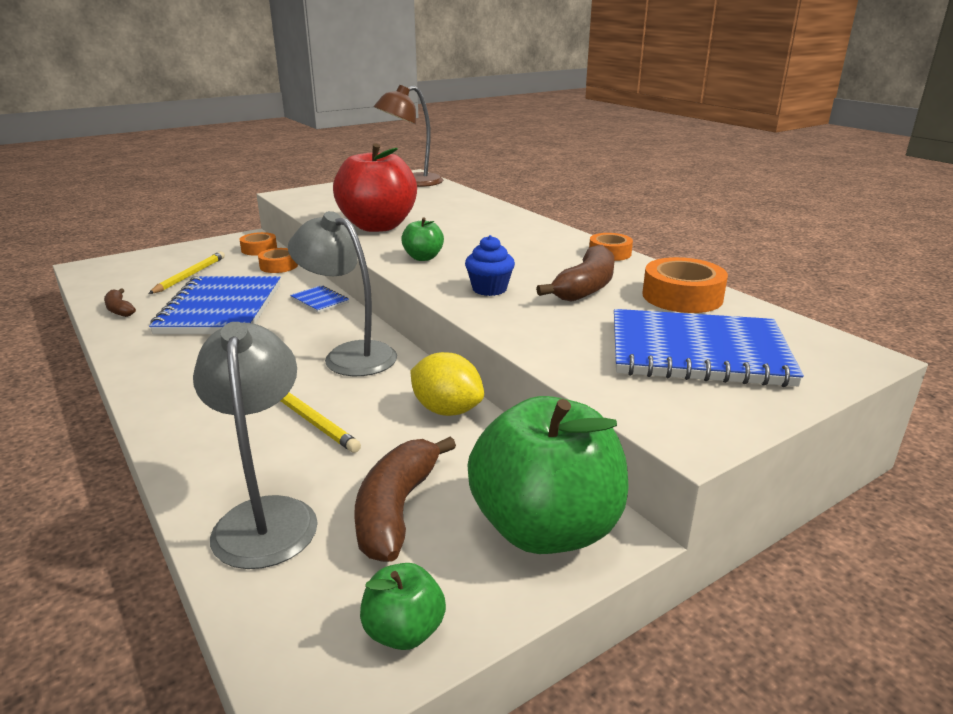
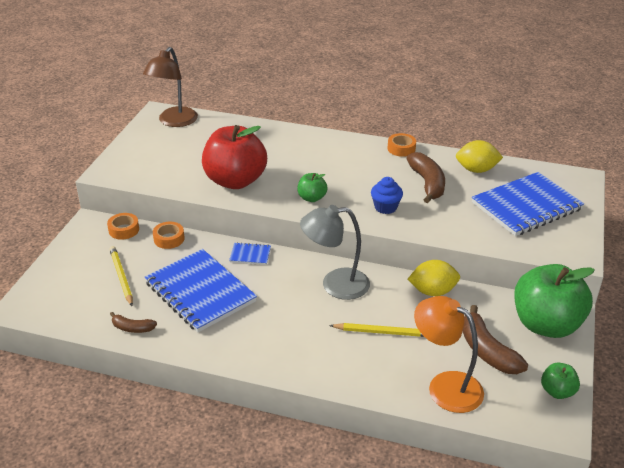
camera: 40 degrees left, 10 degrees up
grey lamp [193,322,318,569] -> orange lamp [414,296,484,413]
orange tape [642,257,728,313] -> yellow lemon [456,140,503,173]

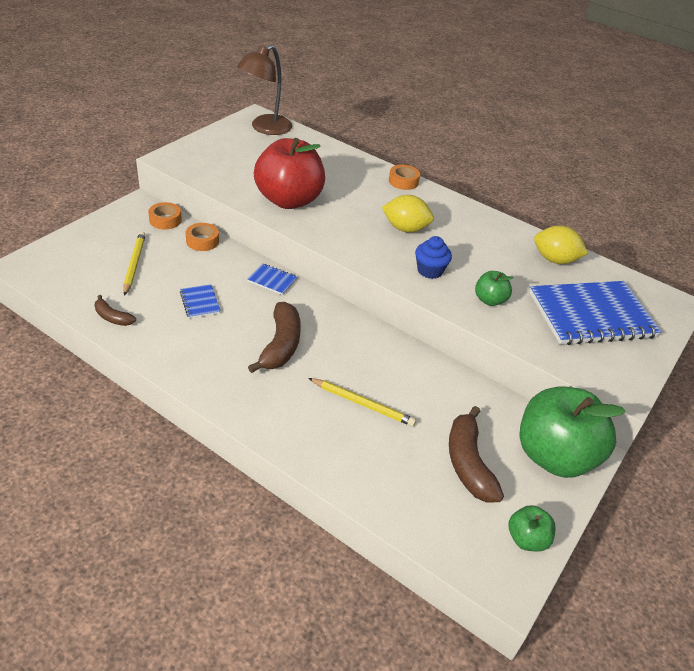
camera: 15 degrees right, 5 degrees up
blue notebook [145,249,257,332] -> blue notebook [180,284,221,319], size x0.42
green apple [297,173,328,202] -> green apple moved to [475,271,513,306]
grey lamp [300,205,370,300] -> none
orange tape [388,133,416,157] -> orange tape moved to [389,165,420,190]
brown banana [406,152,445,203] -> brown banana moved to [248,302,301,373]
yellow lemon [408,260,460,296] -> yellow lemon moved to [382,195,434,232]
orange lamp [414,296,484,413] -> none

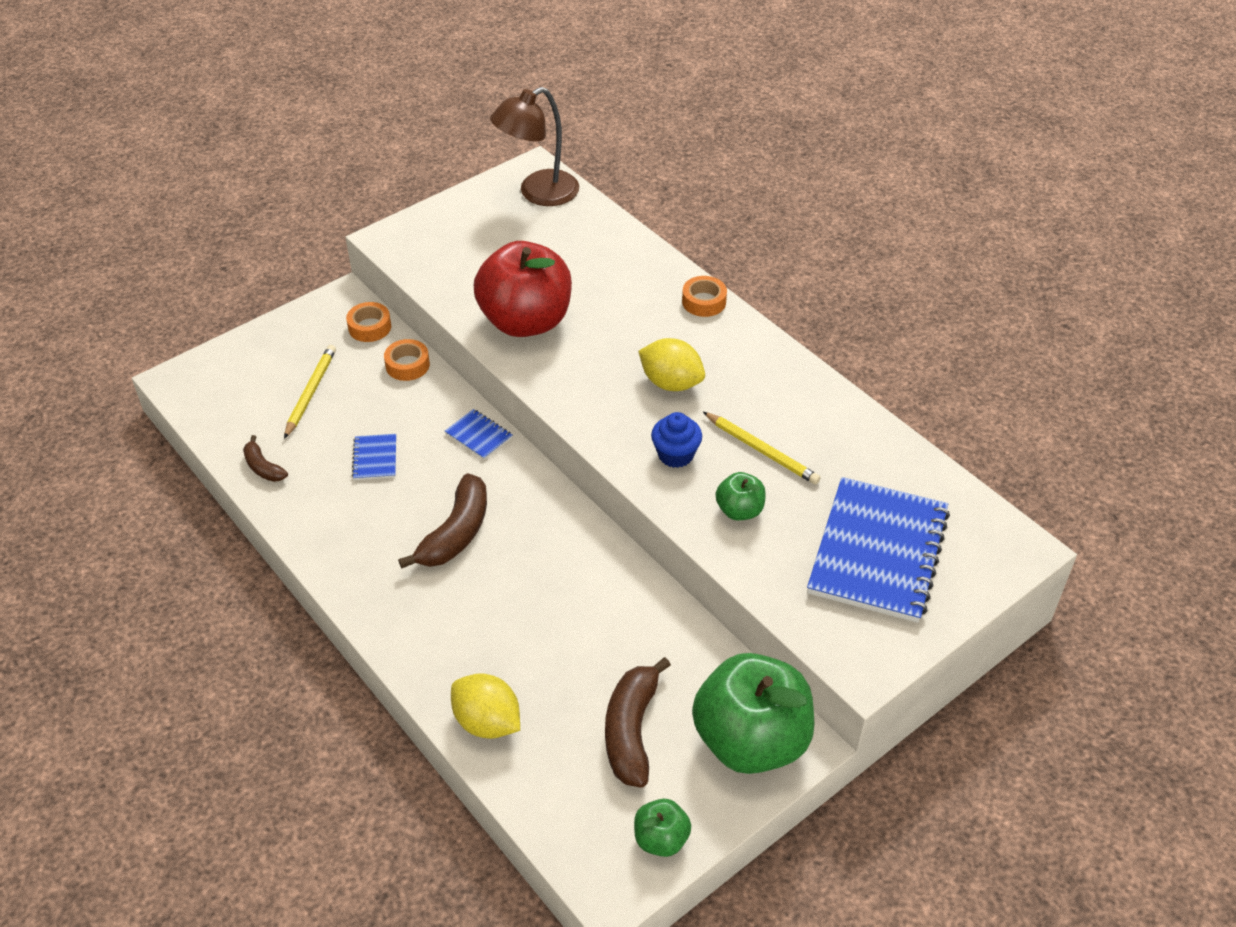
camera: 20 degrees right, 5 degrees up
yellow pencil [309,378,416,426] -> yellow pencil moved to [703,412,821,484]
blue notebook [530,281,662,345] -> blue notebook turned 75 degrees counterclockwise [807,477,950,623]
yellow lemon [534,226,588,264] -> yellow lemon moved to [451,673,520,739]

